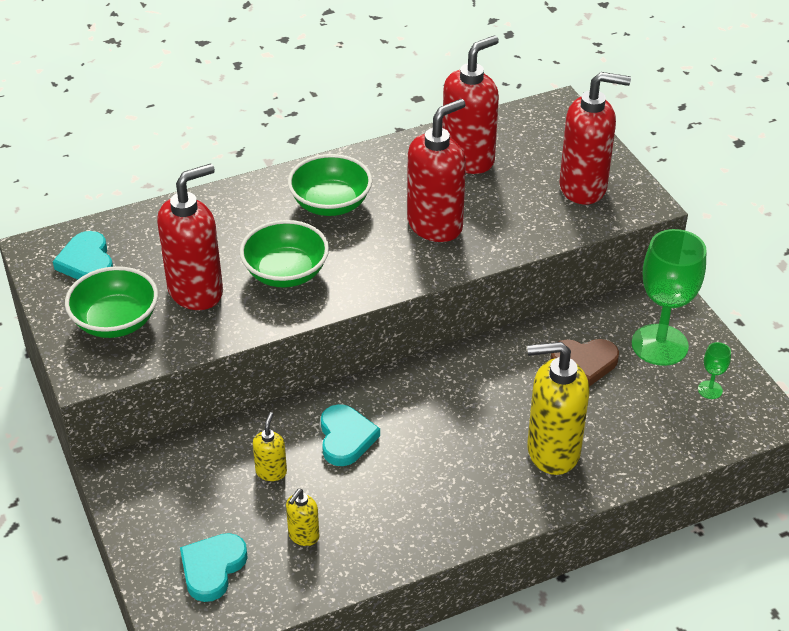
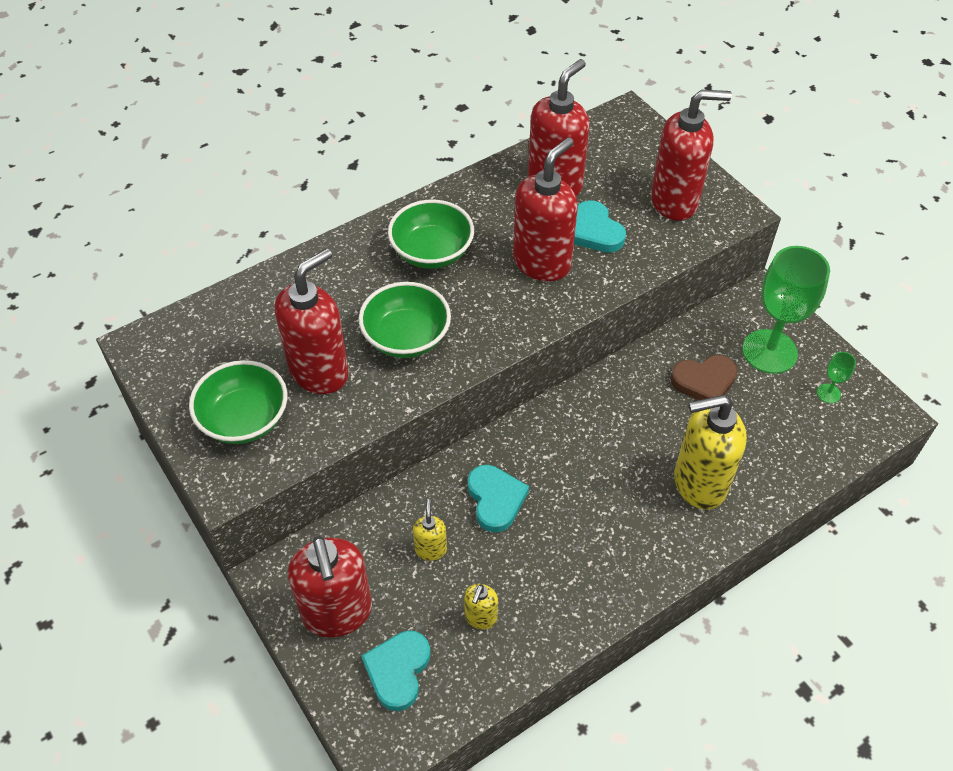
camera: 10 degrees left, 10 degrees up
turquoise heart [53,231,113,280] -> turquoise heart moved to [574,201,626,253]
none -> red soap dispenser [288,536,372,637]

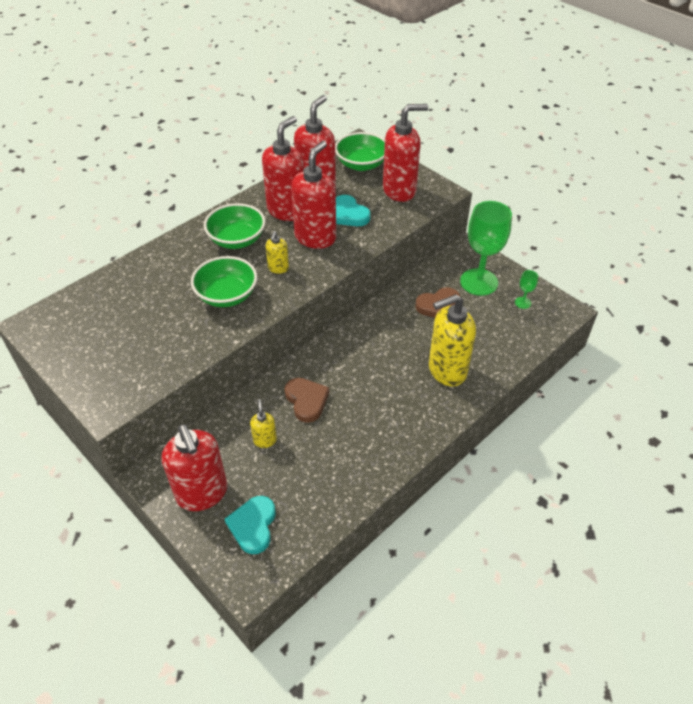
camera: 10 degrees left, 5 degrees down
green bowl [189,360,287,444] -> green bowl moved to [335,132,385,171]
red soap dispenser [275,248,349,394] -> red soap dispenser moved to [262,116,304,221]
yellow soap dispenser [464,584,498,629] -> yellow soap dispenser moved to [266,231,289,274]
turquoise heart [468,465,529,532] -> brown heart [284,378,329,423]

